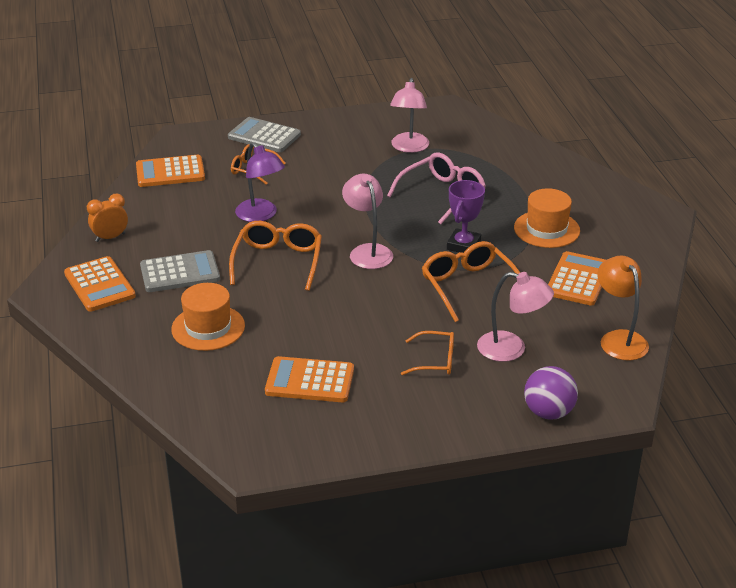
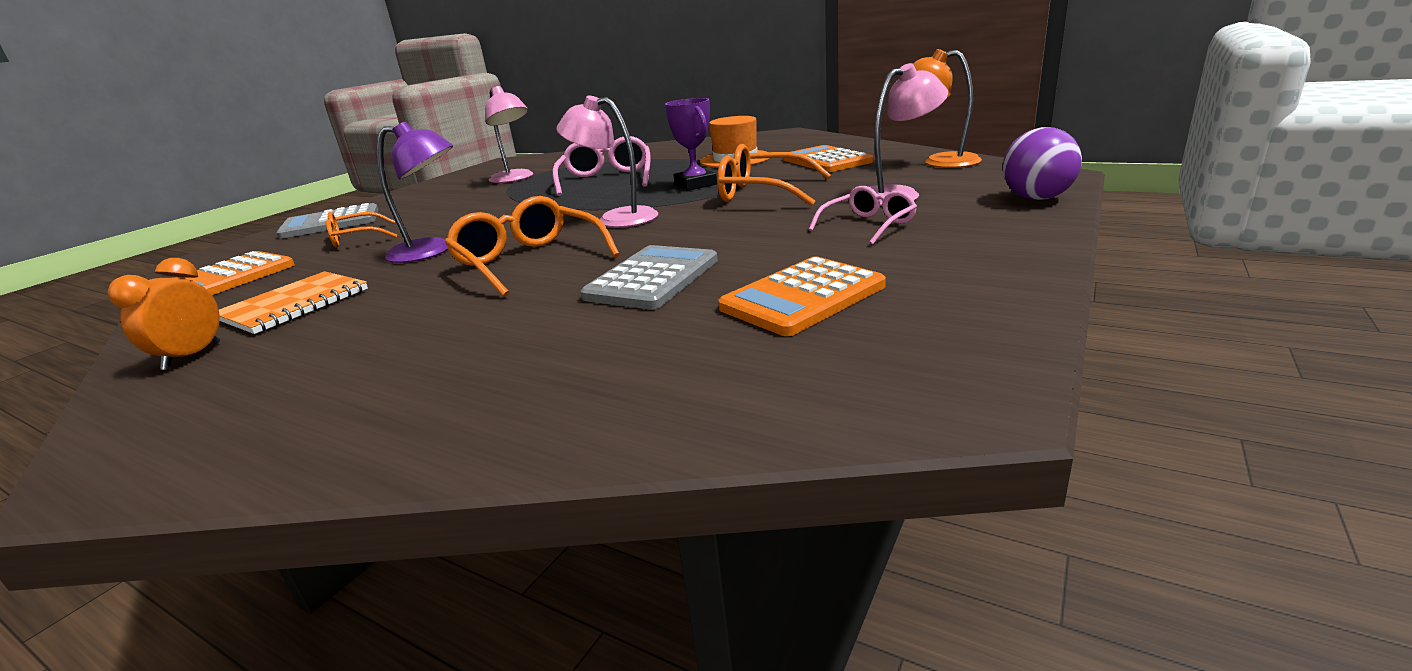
camera: 45 degrees left, 10 degrees down
orange calculator [64,256,136,312] -> none
grey calculator [140,250,220,292] -> grey calculator moved to [581,245,718,310]
orange hat [171,283,245,351] -> none
orange glasses [401,331,454,375] -> pink glasses [809,186,917,245]
none -> orange notebook [219,271,368,334]

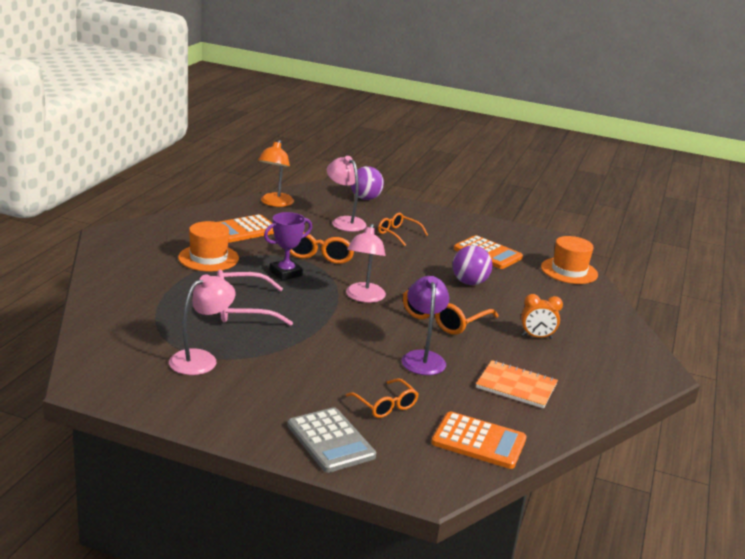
camera: 105 degrees left, 0 degrees up
orange clock [108,258,220,370] -> orange clock moved to [521,294,563,339]
grey calculator [581,245,718,310] -> purple ball [453,245,493,285]
pink glasses [809,186,917,245] -> orange glasses [378,213,428,246]
none -> orange hat [541,236,598,284]

